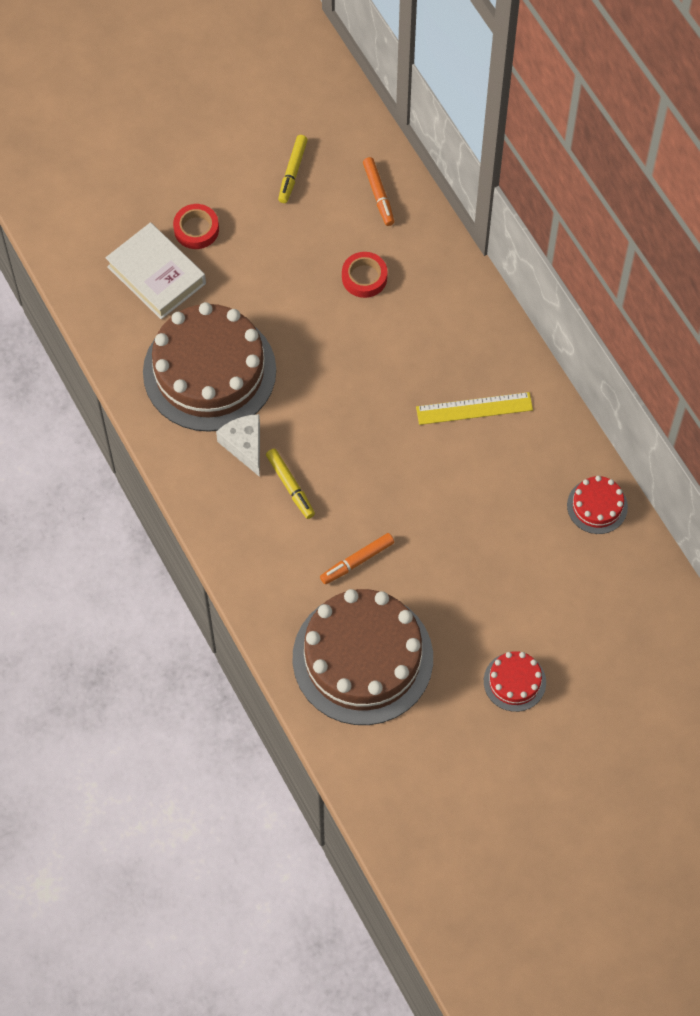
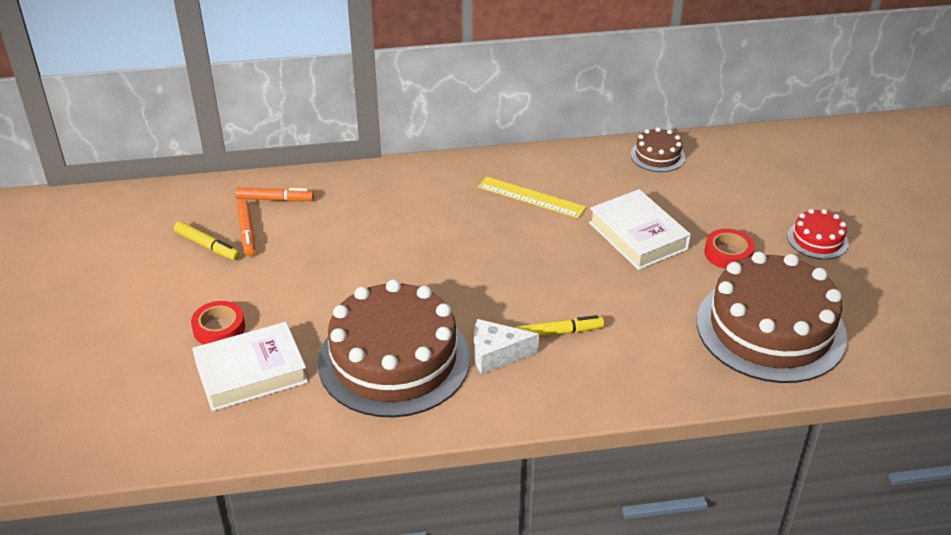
camera: 70 degrees left, 25 degrees down
orange marker [320,533,394,584] -> orange marker moved to [237,199,255,256]
red tape [342,252,387,298] -> red tape moved to [704,229,755,269]
yellow ruler [416,392,533,425] -> yellow ruler turned 75 degrees counterclockwise [478,176,586,218]
red cake [567,476,628,534] -> brown cake [631,127,685,172]
none -> white book [589,189,691,270]

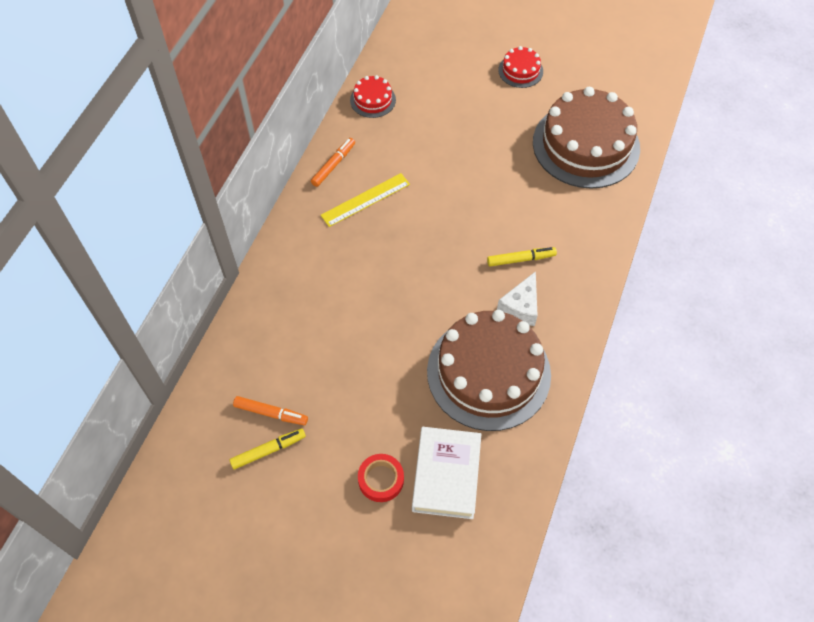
camera: 60 degrees left, 20 degrees up
orange marker [235,187,314,202] -> orange marker moved to [311,138,355,187]
yellow marker [515,315,604,337] -> yellow marker turned 60 degrees clockwise [487,247,557,267]
white book [589,189,691,270] -> none
brown cake [631,127,685,172] -> red cake [350,75,396,118]
red tape [704,229,755,269] -> none

